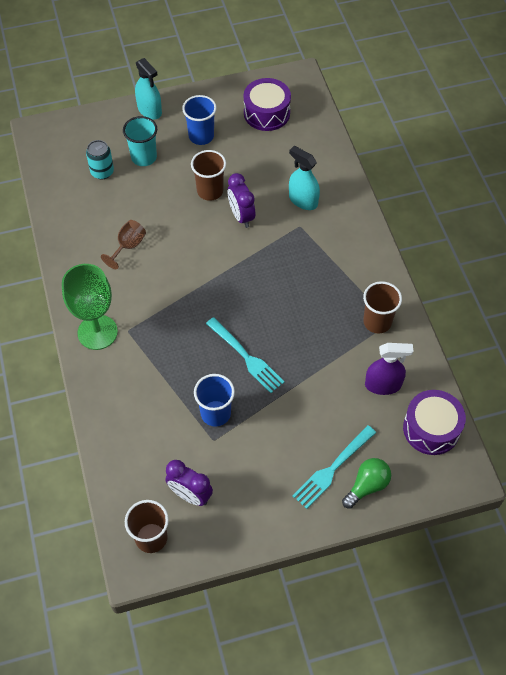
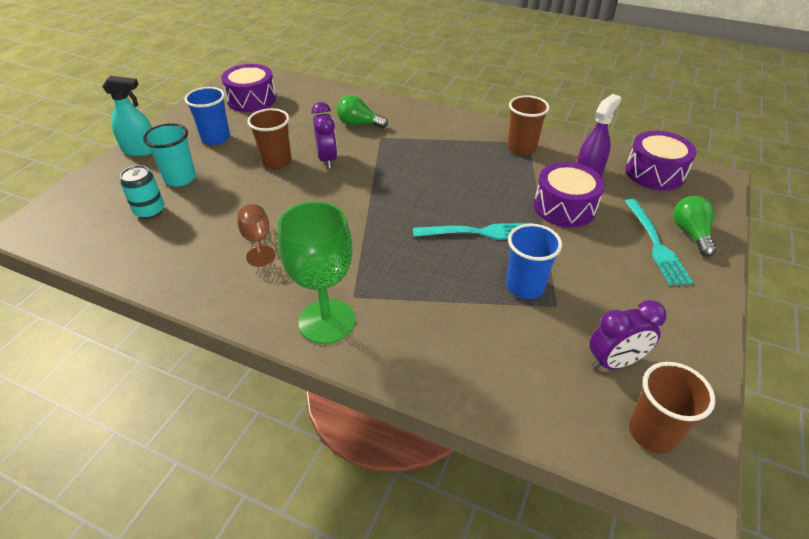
camera: 50 degrees left, 15 degrees down
purple clock [228,173,255,228] -> purple clock turned 120 degrees counterclockwise [311,102,337,169]
turquoise spray bottle [289,146,320,210] -> green light bulb [337,95,388,128]
none -> purple drum [534,162,605,228]

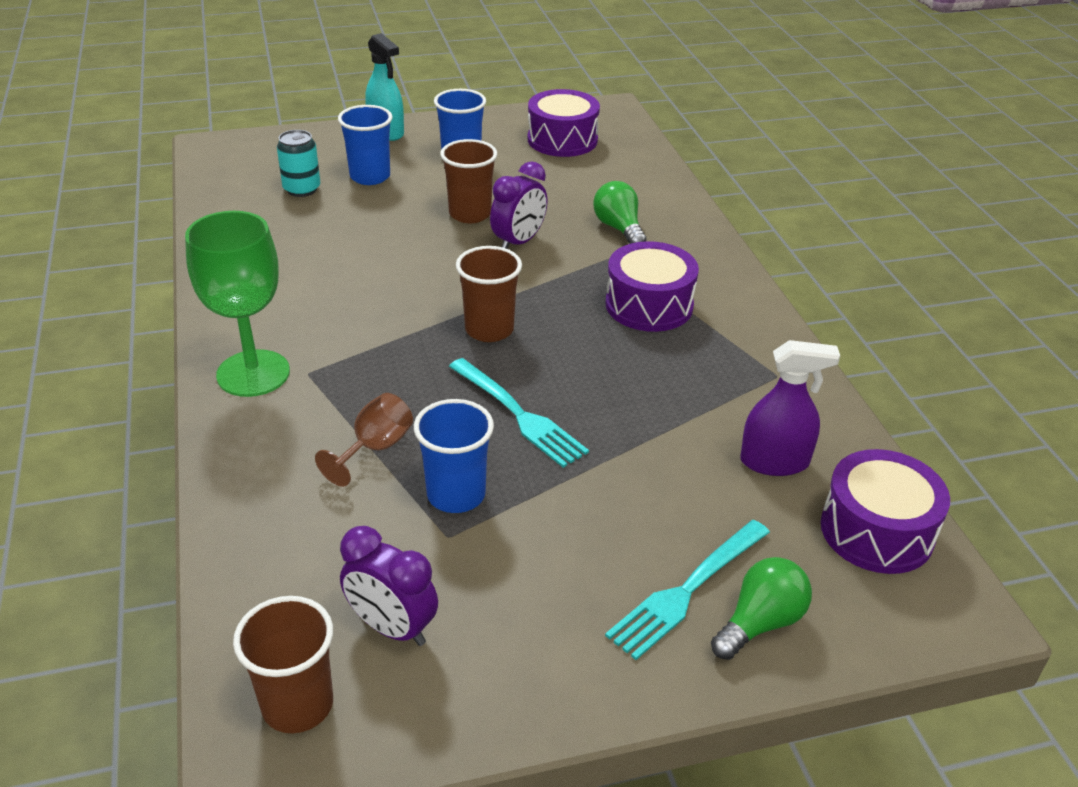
camera: 50 degrees right, 5 degrees down
turquoise cup [143,123,196,187] -> blue cup [338,105,392,185]
brown goblet [237,204,275,267] -> brown goblet moved to [315,393,413,487]
brown cup [508,95,550,155] -> brown cup moved to [456,246,522,342]
purple drum [534,162,605,228] -> purple drum moved to [606,241,699,332]

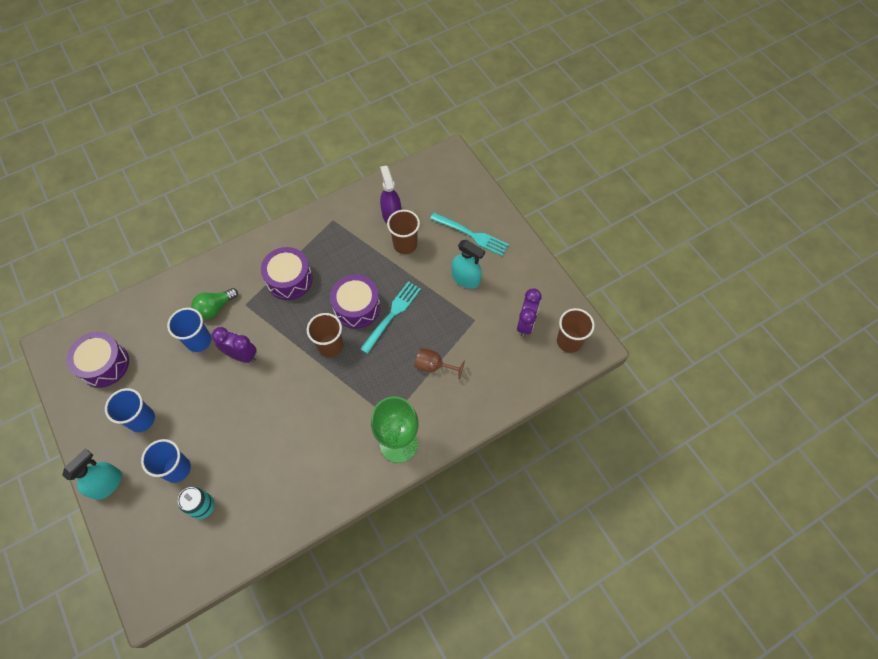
camera: 105 degrees left, 25 degrees up
blue cup [414,399,494,513] -> blue cup moved to [167,308,211,352]
brown cup [440,139,497,223] -> brown cup moved to [387,210,420,254]
green light bulb [711,557,812,660] -> none
purple drum [821,449,950,574] -> purple drum moved to [330,275,380,329]
none -> turquoise spray bottle [452,240,485,289]

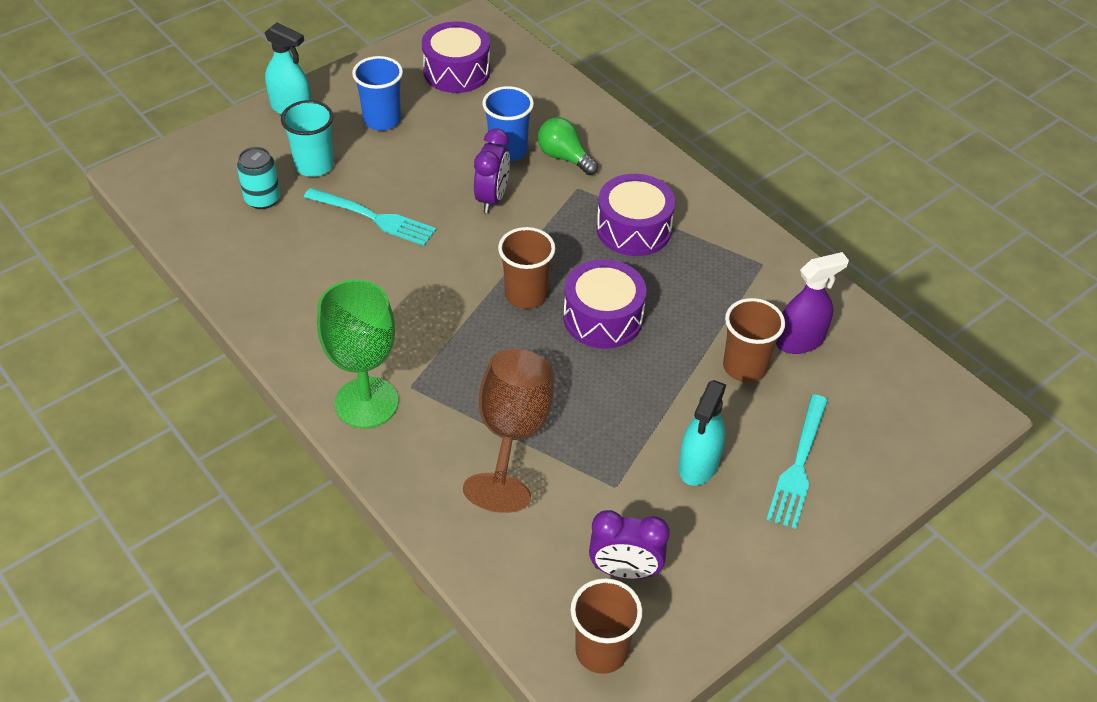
camera: 80 degrees right, 15 degrees down
blue cup [141,439,191,483] -> turquoise cup [281,100,334,177]
turquoise fork [360,281,421,354] -> turquoise fork moved to [304,188,436,246]
brown goblet [415,348,465,380] -> brown goblet [463,349,553,513], size x1.82

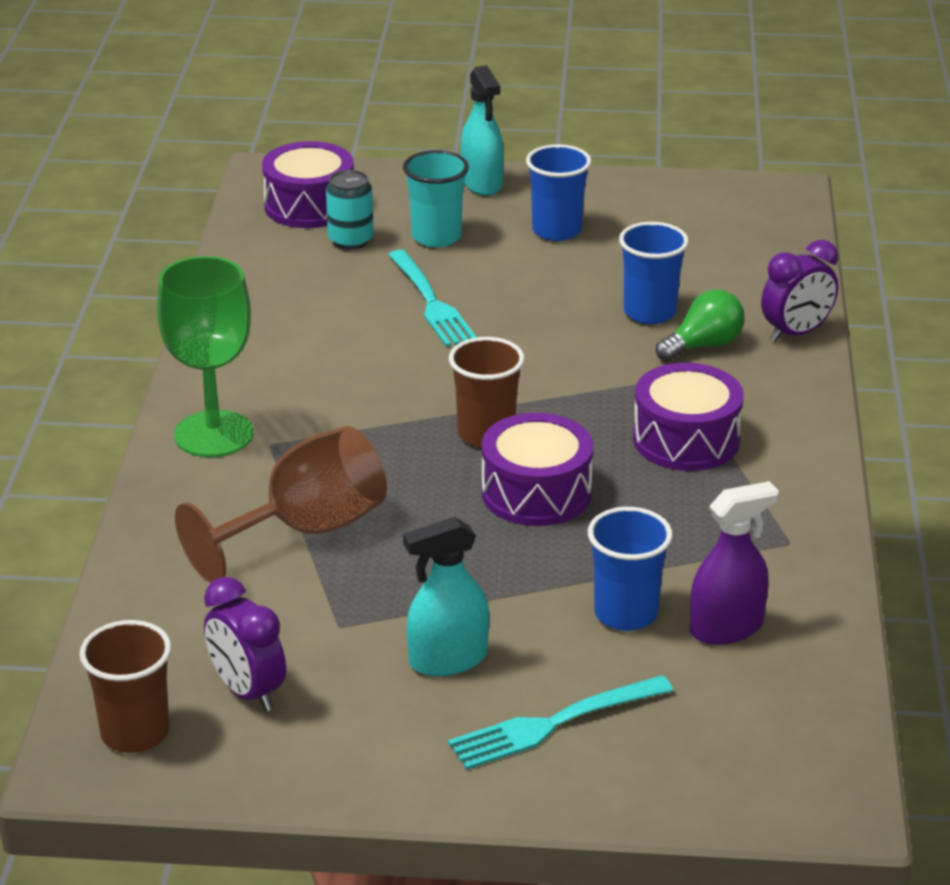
camera: 45 degrees right, 15 degrees down
purple drum [422,21,490,93] -> purple drum moved to [262,141,354,228]
purple clock [474,129,510,213] -> purple clock moved to [761,240,838,342]
green light bulb [538,117,598,175] -> green light bulb turned 60 degrees clockwise [656,289,745,361]
brown cup [723,298,785,382] -> blue cup [588,507,673,631]
purple spray bottle [776,252,849,354] -> purple spray bottle turned 45 degrees counterclockwise [690,481,779,645]

